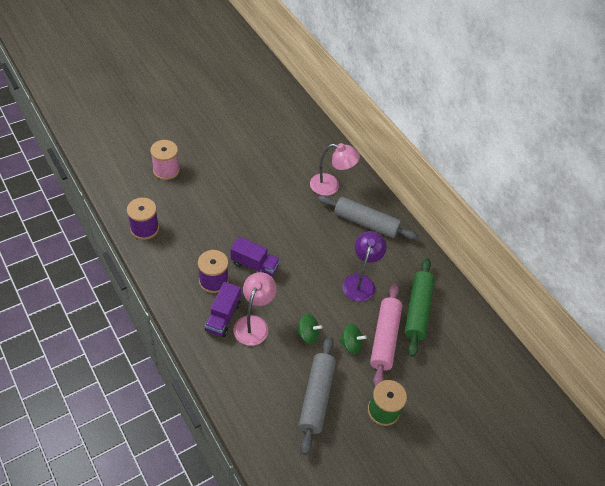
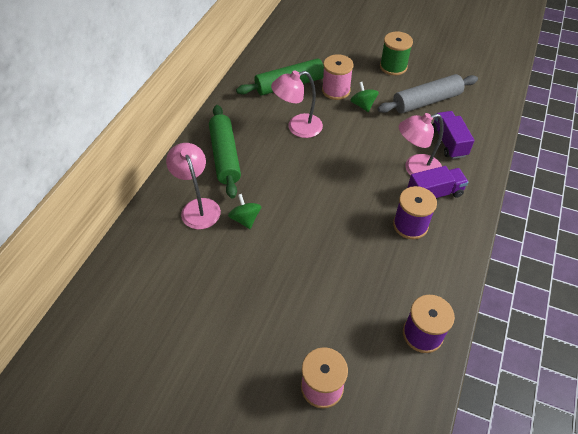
camera: 120 degrees left, 0 degrees up
purple truck [231,237,280,277] -> purple truck moved to [432,111,474,159]
green spinning top [296,314,322,344] -> green spinning top moved to [228,194,261,229]
grey rolling pin [318,195,418,240] -> green rolling pin [209,105,241,198]
purple lamp [343,231,387,302] -> pink lamp [271,71,323,138]
pink rolling pin [370,283,402,387] -> pink spool [322,54,353,100]

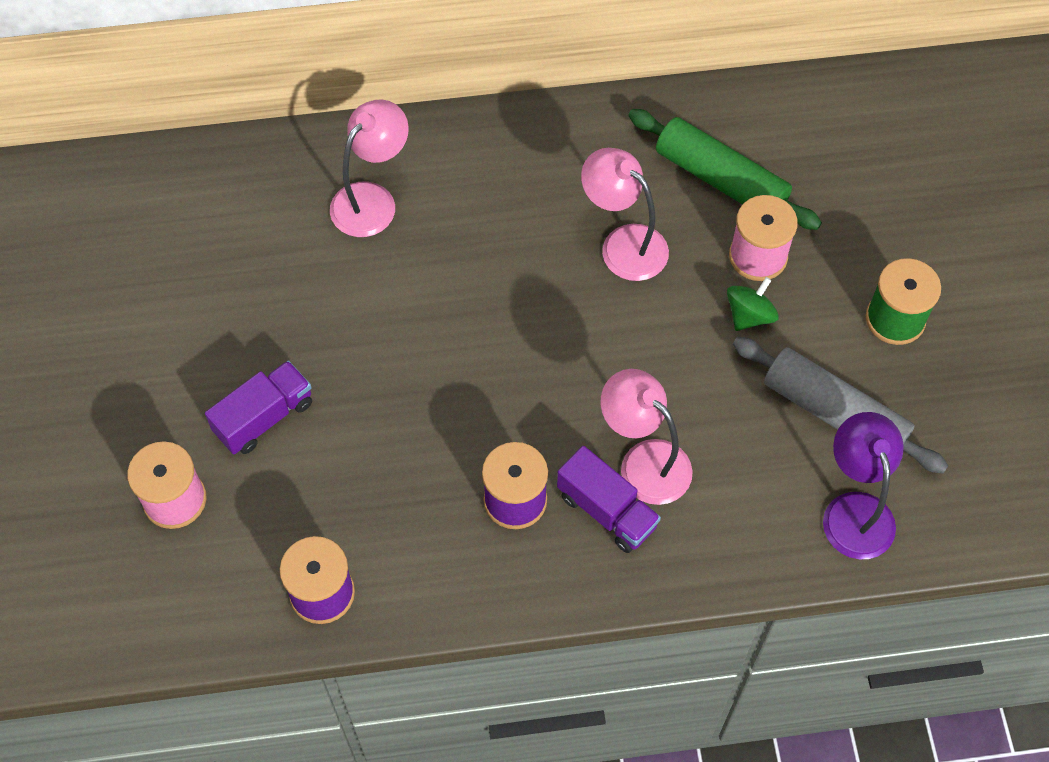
camera: 60 degrees right, 10 degrees up
green rolling pin [209,105,241,198] -> none
green spinning top [228,194,261,229] -> none
purple truck [432,111,474,159] -> purple truck moved to [205,361,312,454]
none -> purple lamp [823,412,904,559]

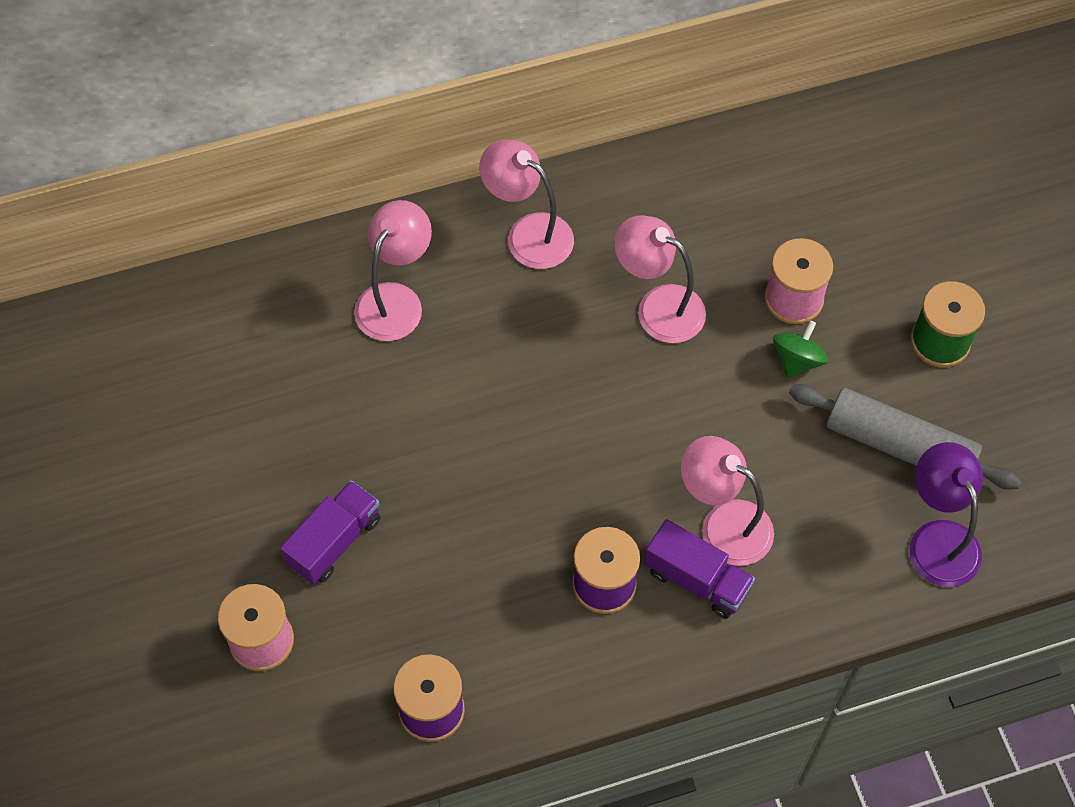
camera: 10 degrees left, 0 degrees up
green rolling pin [628,109,822,230] -> none
none -> pink lamp [479,140,574,269]

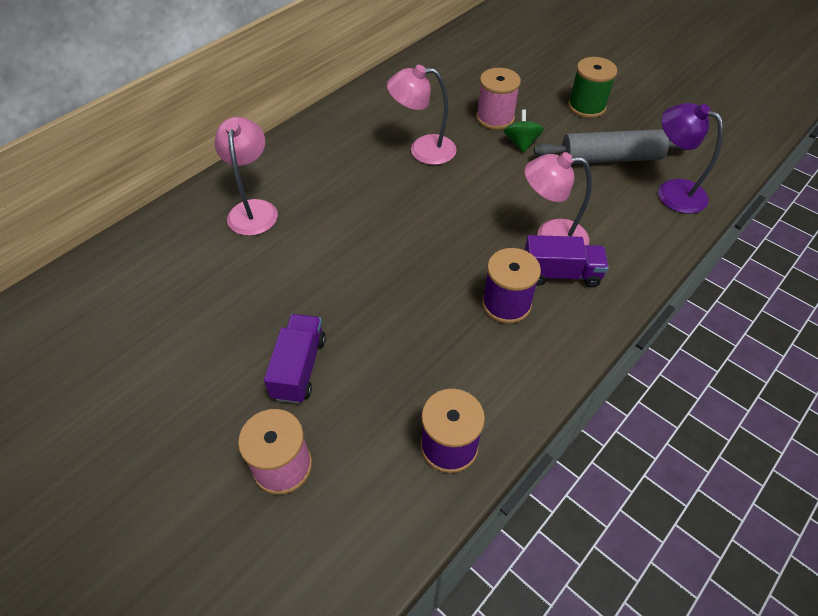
camera: 30 degrees left, 10 degrees down
pink lamp [479,140,574,269] -> none

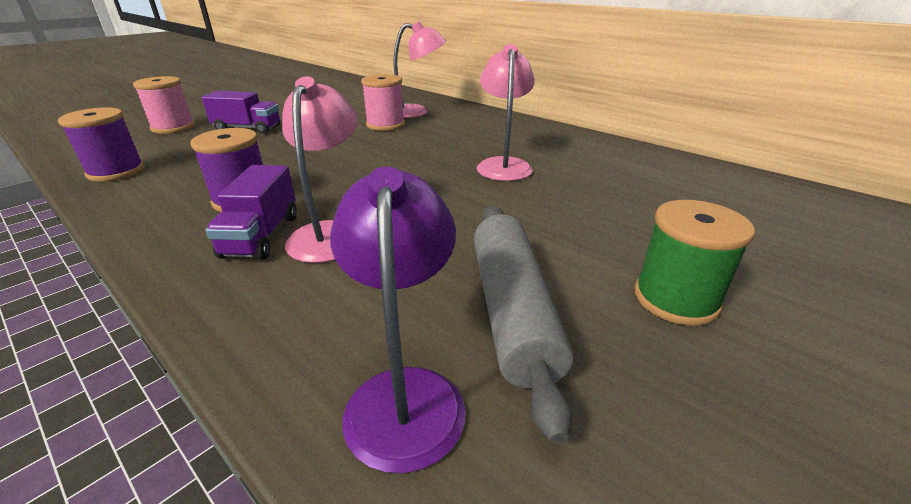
camera: 90 degrees right, 20 degrees down
pink spool [476,68,521,130] -> pink spool moved to [361,74,405,131]
green spinning top [504,110,544,153] -> none
purple lamp [658,103,723,214] -> purple lamp turned 45 degrees counterclockwise [330,167,465,473]

